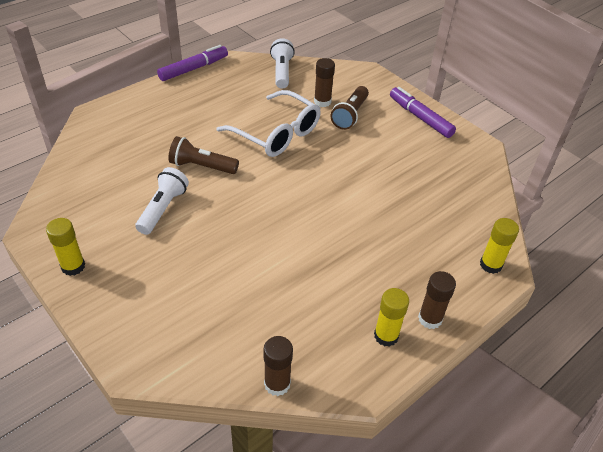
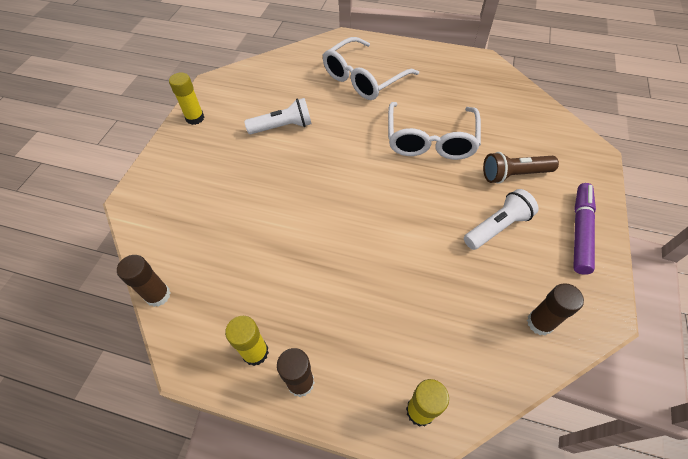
camera: 60 degrees right, 10 degrees up
purple marker [157,45,228,81] -> none
brown flashlight [168,136,239,174] -> none
white flashlight [270,38,295,89] -> white flashlight moved to [464,189,538,250]
brown glue stick [314,58,335,107] -> brown glue stick moved to [527,283,584,335]
none -> white glasses [323,37,419,100]

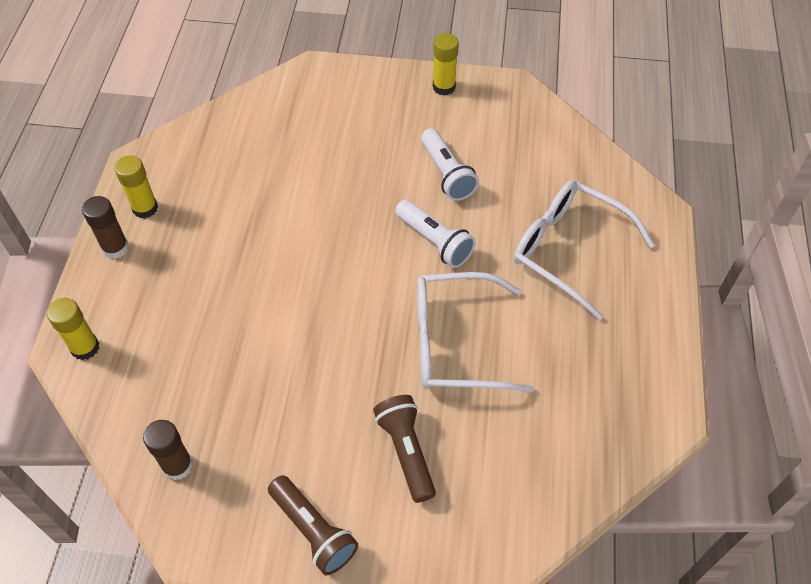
camera: 80 degrees right, 0 degrees up
brown glue stick [117,255,171,307] -> none
white flashlight [464,189,538,250] -> white flashlight moved to [395,200,476,268]
purple marker [573,183,596,275] -> brown flashlight [268,475,358,575]

